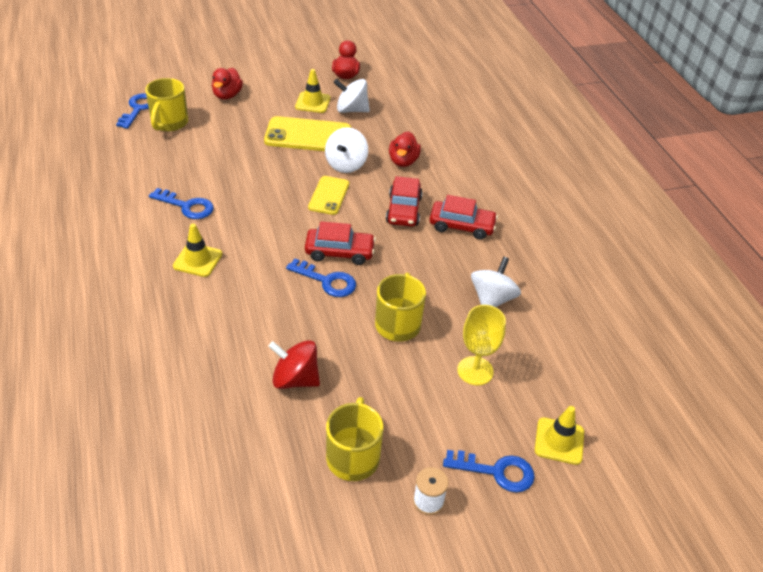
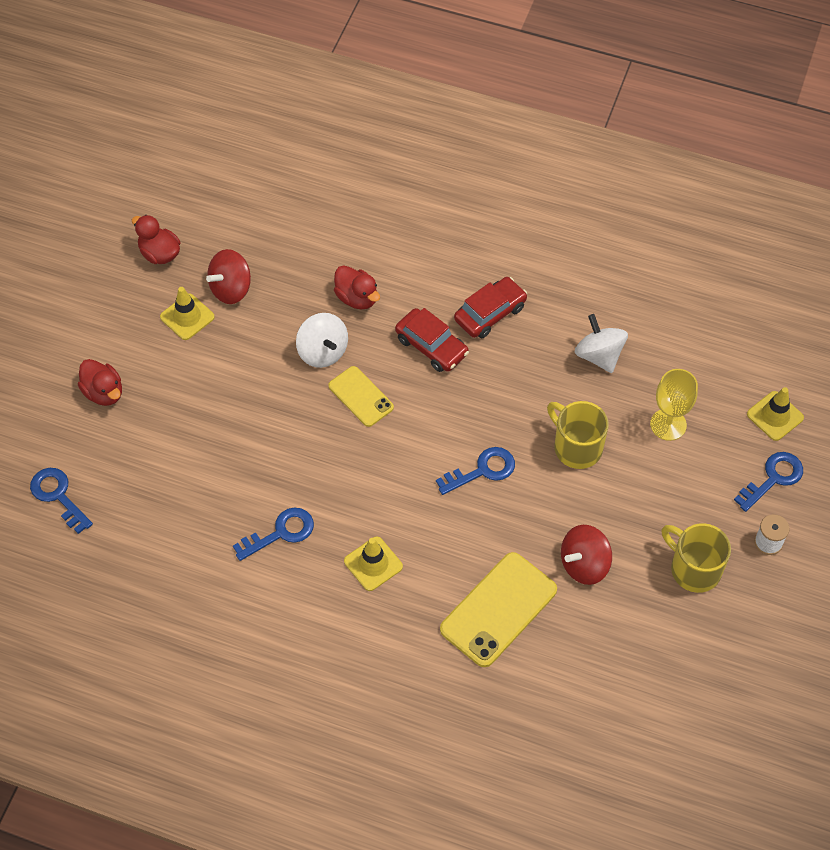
camera: 50 degrees left, 15 degrees up
yellow mug [145,78,188,132] -> none
yellow phone [264,116,351,151] -> yellow phone moved to [440,552,557,667]
red car [305,221,376,265] -> none
white spinning top [333,79,370,113] -> red spinning top [206,249,251,304]

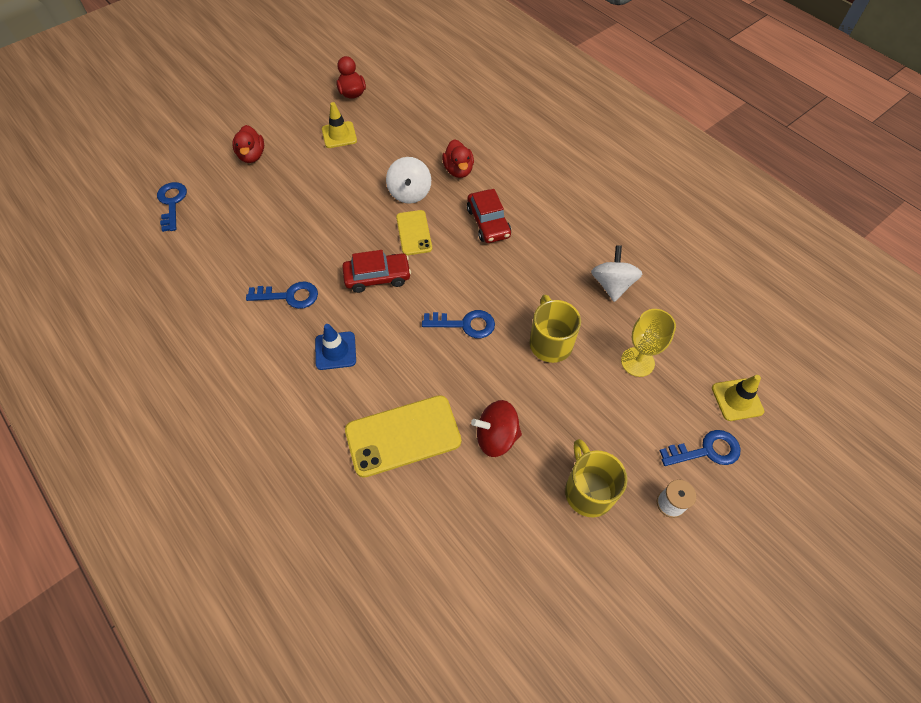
camera: 30 degrees right, 0 degrees up
red spinning top [206,249,251,304] -> none
yellow traffic cone [344,536,403,591] -> blue traffic cone [315,324,356,370]
red car [454,277,527,338] -> red car moved to [342,250,411,293]

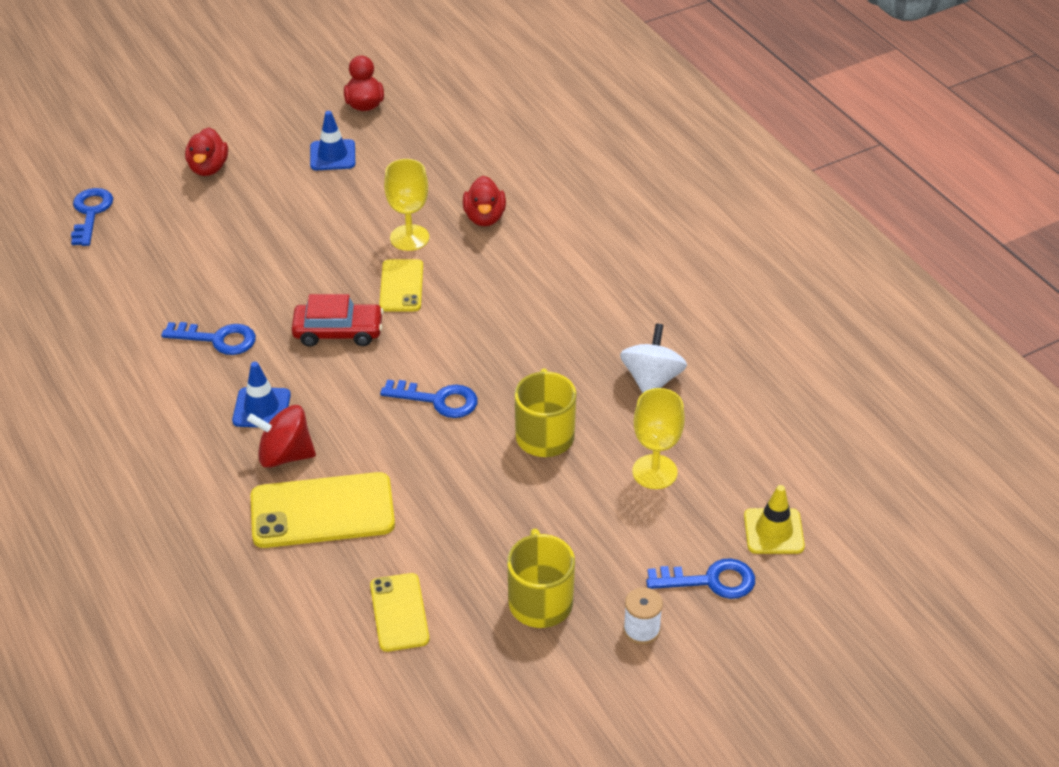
camera: 10 degrees right, 15 degrees down
yellow traffic cone [322,102,357,148] -> blue traffic cone [310,111,355,170]
white spinning top [386,157,431,204] -> yellow goblet [384,159,429,251]
red car [467,189,511,243] -> none
red spinning top [471,400,522,457] -> red spinning top moved to [247,405,316,468]
none -> yellow phone [370,573,429,652]

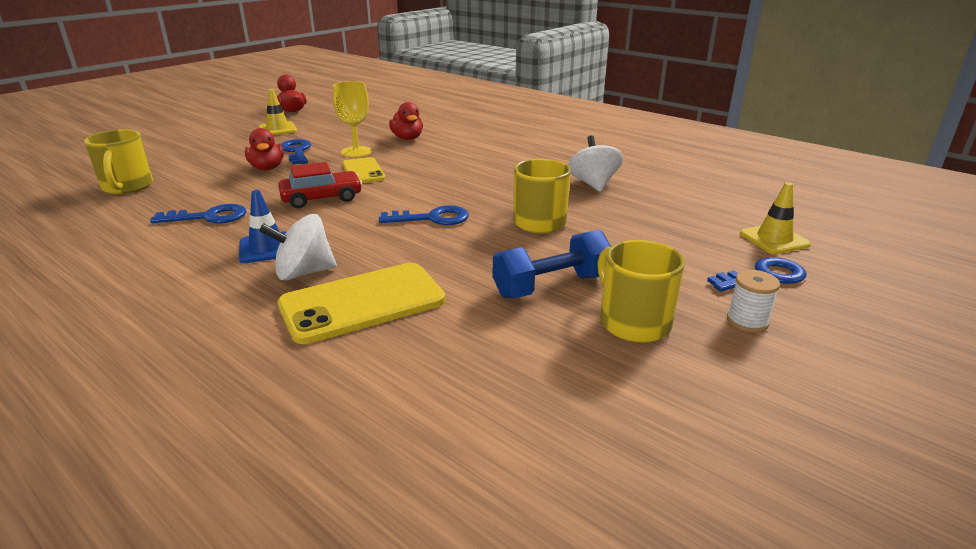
camera: 20 degrees left, 15 degrees down
blue key [71,188,113,246] -> blue key moved to [281,139,311,165]
red duck [185,127,228,176] -> red duck moved to [245,128,284,170]
red spinning top [247,405,316,468] -> white spinning top [259,214,337,280]
blue traffic cone [310,111,355,170] -> yellow traffic cone [259,89,297,135]
yellow phone [370,573,429,652] -> none
yellow goblet [632,388,685,489] -> none
none -> yellow mug [84,129,153,194]
none -> blue dumbbell [493,230,611,298]

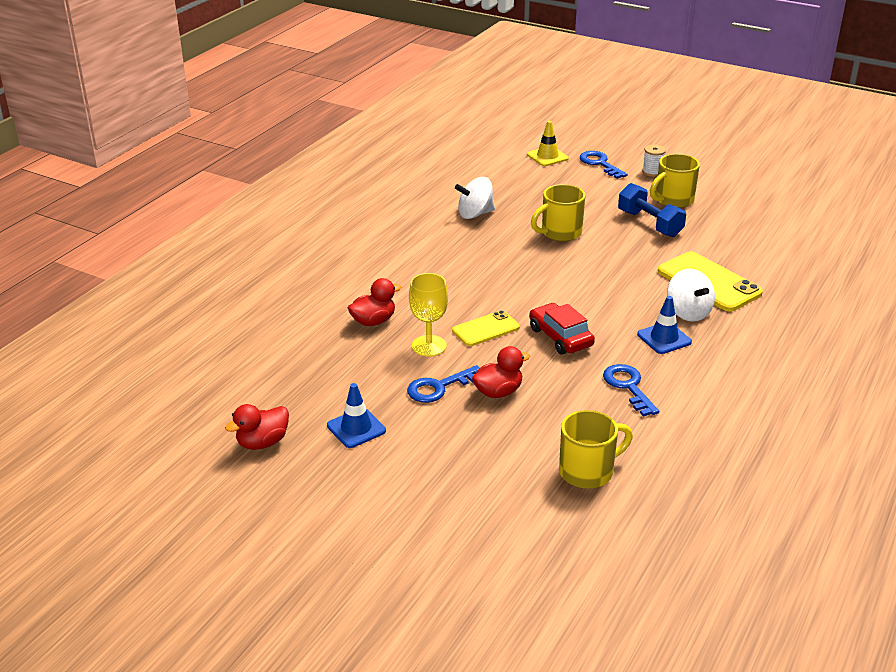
camera: 100 degrees left, 5 degrees up
yellow traffic cone [259,89,297,135] -> blue traffic cone [327,383,386,448]
blue key [379,205,469,225] -> none

